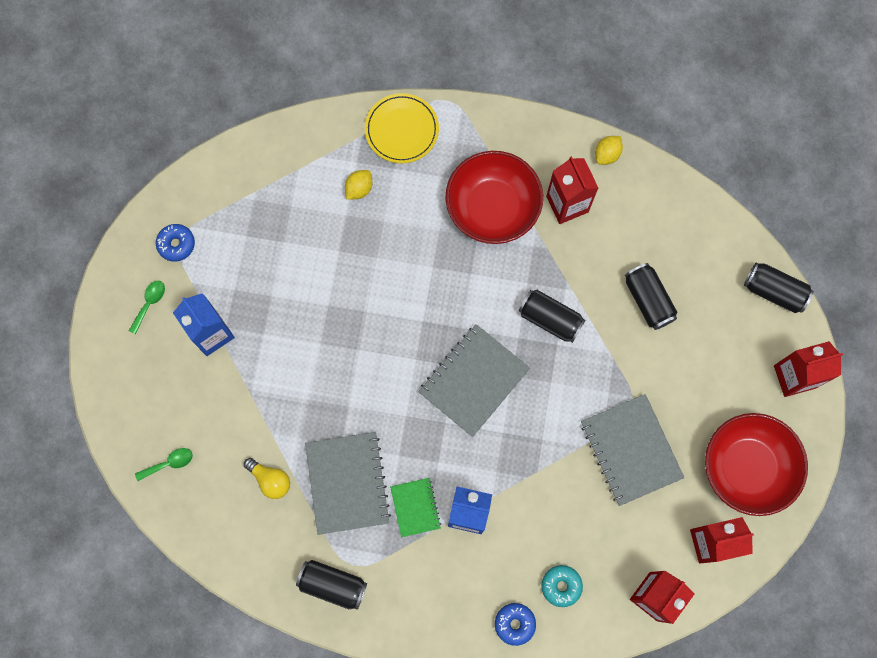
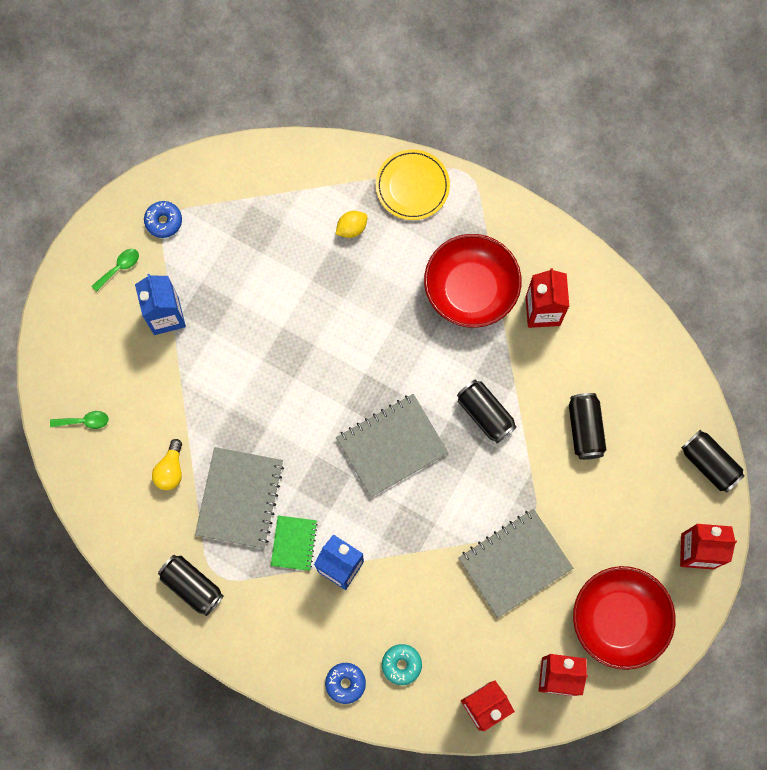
camera: 20 degrees right, 0 degrees up
yellow light bulb [244,458,290,499] -> yellow light bulb turned 45 degrees clockwise [152,439,182,490]
grey notebook [581,394,684,506] -> grey notebook turned 60 degrees clockwise [458,509,573,618]
yellow lemon [595,136,623,165] -> none

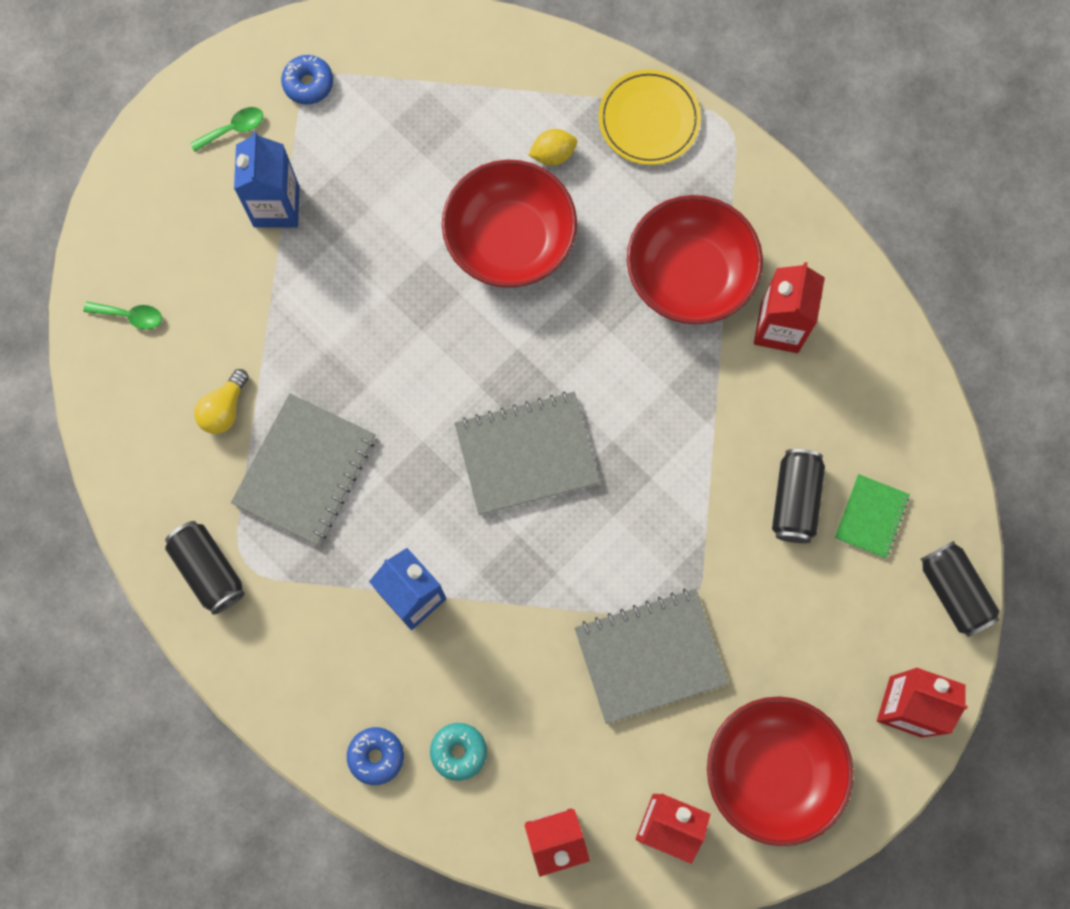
camera: 15 degrees right, 0 degrees up
green notebook [271,516,318,571] -> green notebook moved to [835,474,910,558]
black can [457,380,517,443] -> none
none -> red bowl [442,160,577,288]

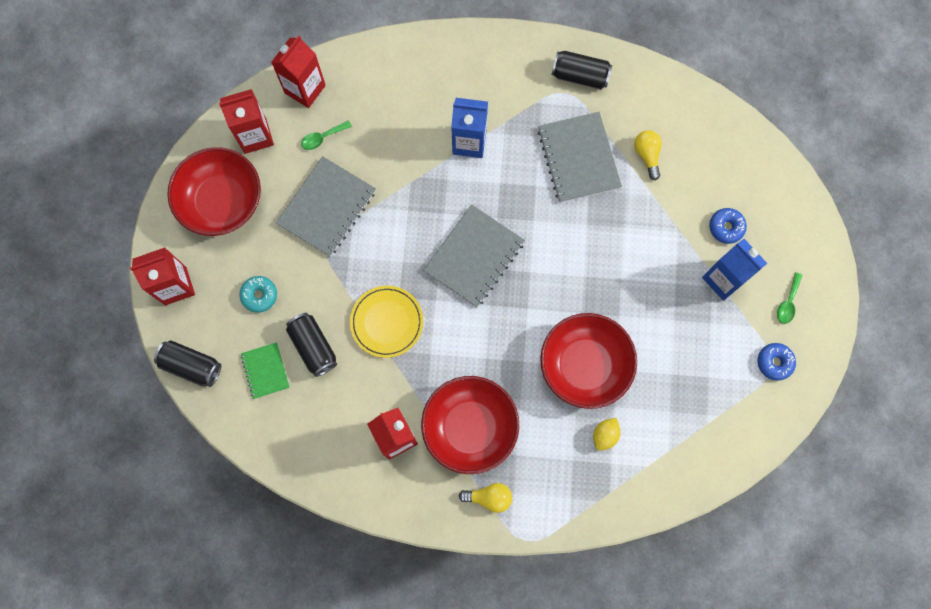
camera: 140 degrees right, 0 degrees up
green spoon [83,301,162,330] -> green spoon moved to [301,120,352,150]
blue donut [347,727,404,785] -> blue donut moved to [709,208,747,244]
turquoise donut [430,723,487,781] -> turquoise donut moved to [239,276,277,313]
yellow plate [599,69,701,165] -> yellow plate moved to [350,286,423,358]
none -> yellow light bulb [459,483,512,513]

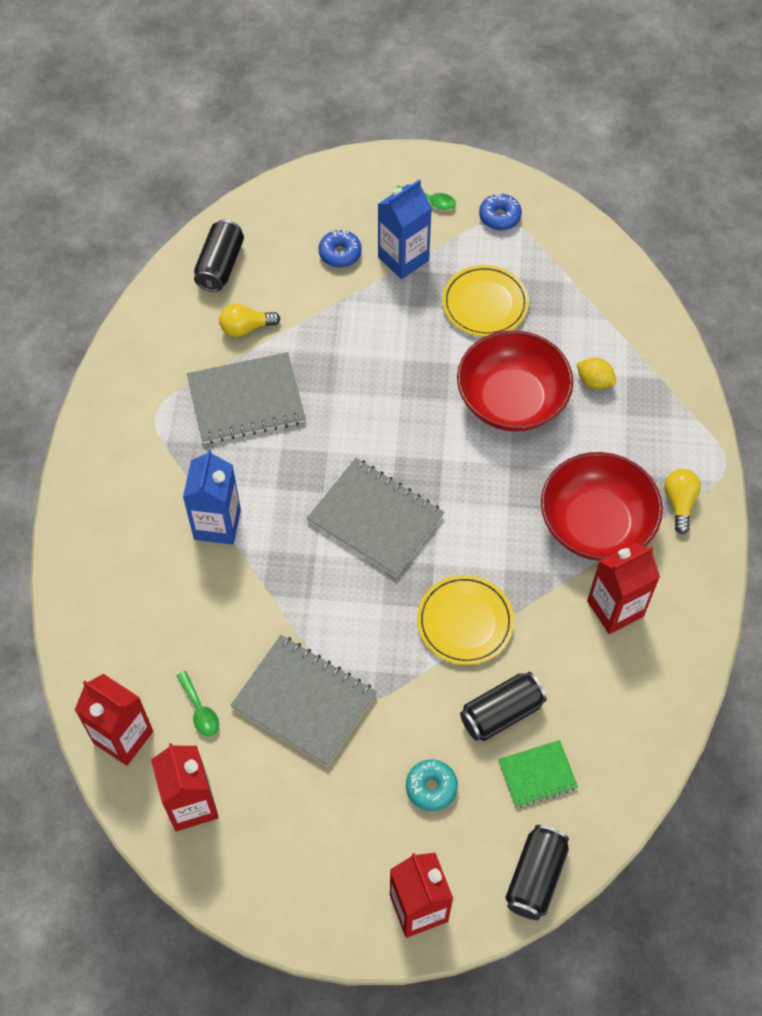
camera: 90 degrees left, 15 degrees down
red bowl [167,147,261,236] -> none
black can [551,51,612,89] -> black can moved to [194,220,244,292]
none -> yellow plate [442,265,529,337]

